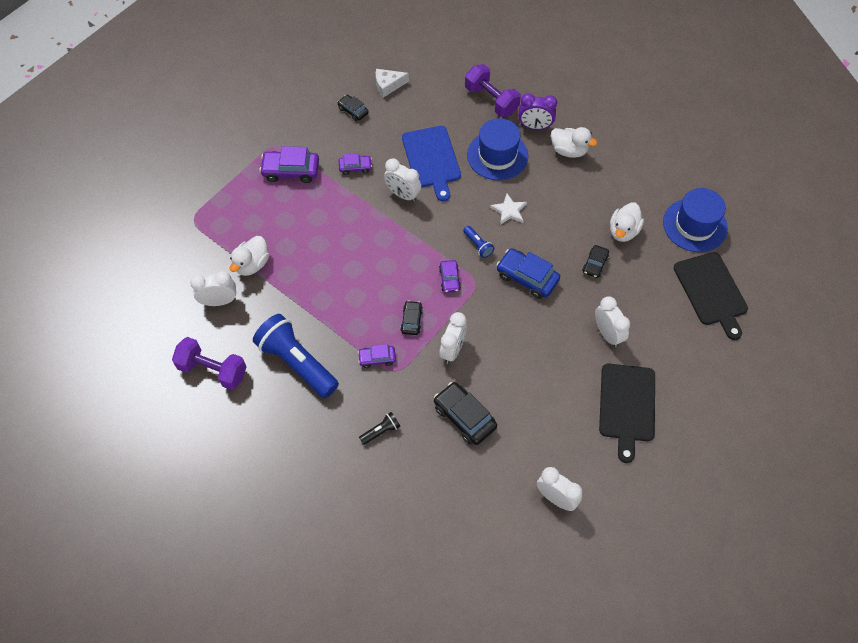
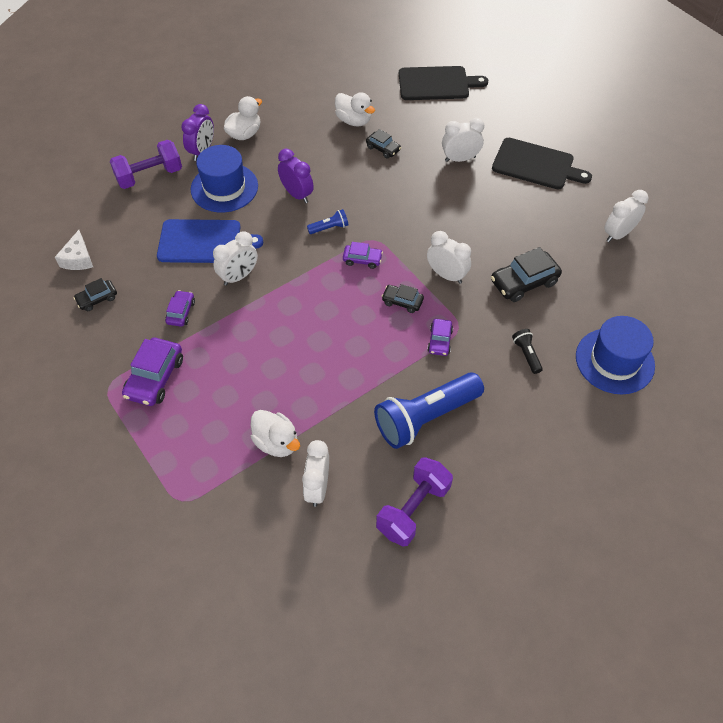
camera: 75 degrees left, 5 degrees down
white star [490,193,527,225] -> purple clock [278,149,314,203]
blue car [497,248,560,299] -> none
blue hat [663,188,728,252] -> blue hat moved to [576,316,655,395]

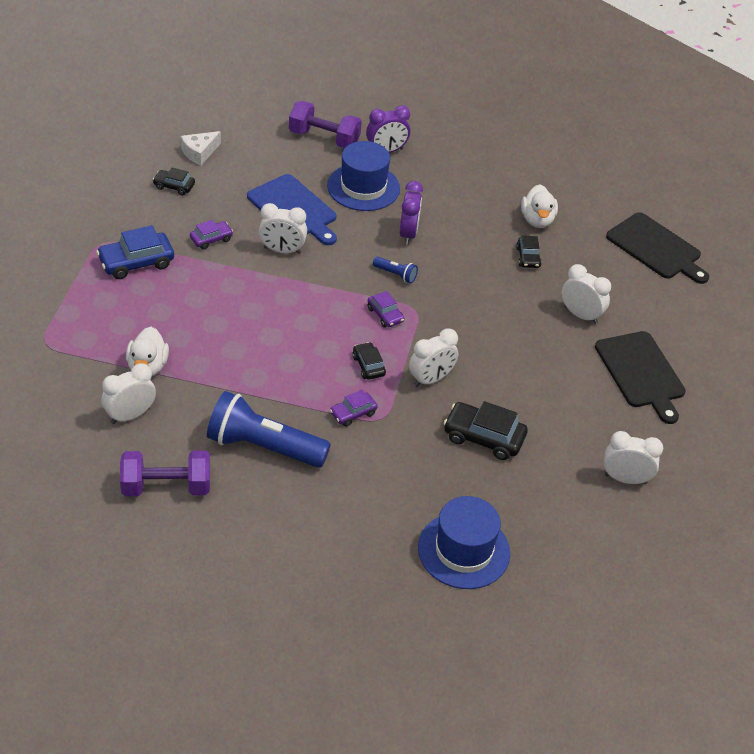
camera: 45 degrees right, 10 degrees down
purple car [122,338,183,406] -> blue car [96,225,174,279]
white duck [224,96,262,140] -> none
white clock [427,231,471,284] -> white clock turned 60 degrees clockwise [409,328,458,387]
black flashlight [512,329,543,374] -> none

